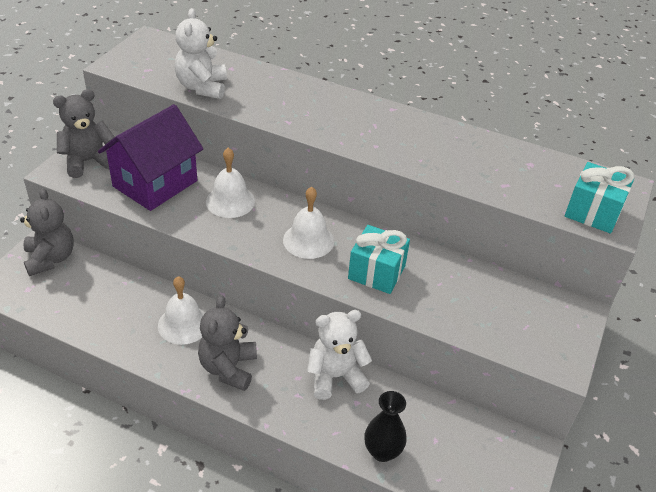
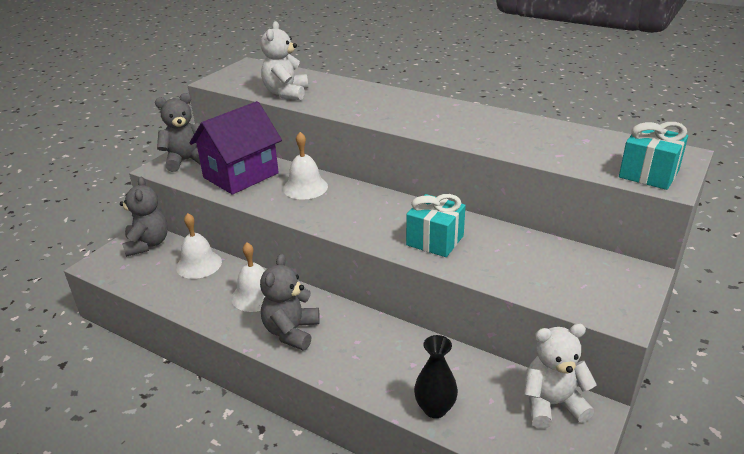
camera: 10 degrees right, 10 degrees down
white bell [283,186,334,259] -> white bell moved to [176,213,222,279]
white teddy bear [307,310,372,400] -> white teddy bear moved to [524,324,597,429]

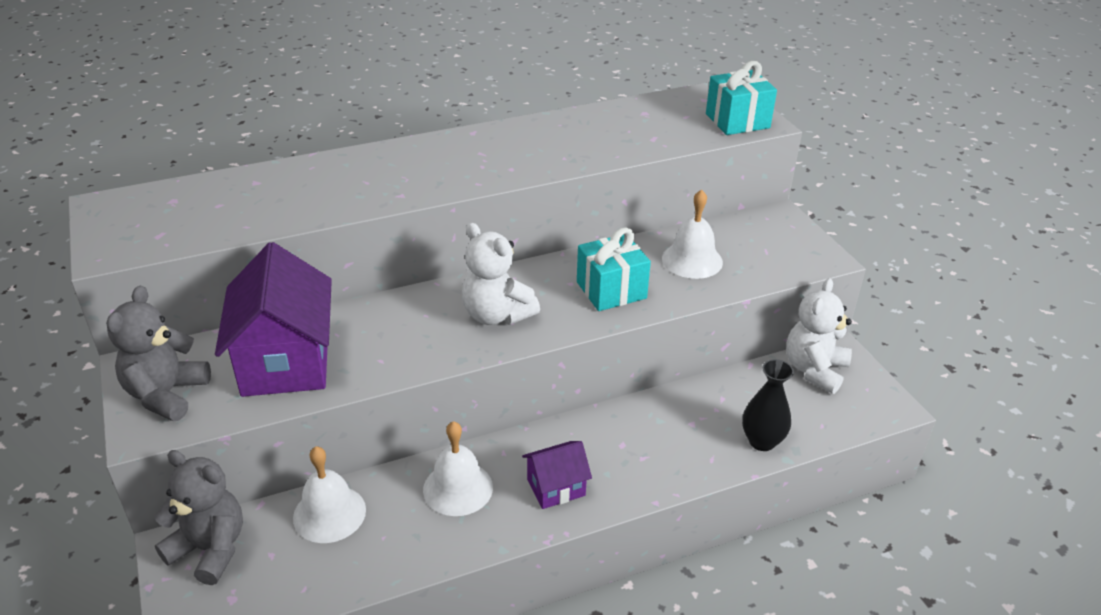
camera: 55 degrees left, 5 degrees up
grey teddy bear [260,254,320,350] -> purple house [522,441,592,509]
white teddy bear [261,21,308,100] -> white teddy bear moved to [462,222,540,325]
white bell [283,132,328,200] -> white bell moved to [662,189,723,279]

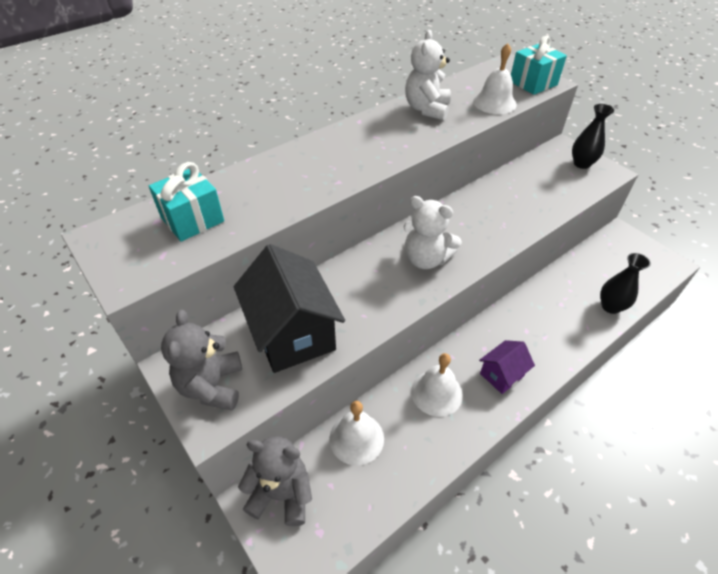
camera: 15 degrees left, 10 degrees up
purple house [215,242,332,397] -> black house [234,244,345,373]
turquoise gift [577,227,651,311] -> turquoise gift moved to [149,162,224,242]
white bell [662,189,723,279] -> white bell moved to [473,43,517,114]
white teddy bear [786,278,852,394] -> white teddy bear moved to [405,30,451,120]
none -> black vase [572,104,614,169]

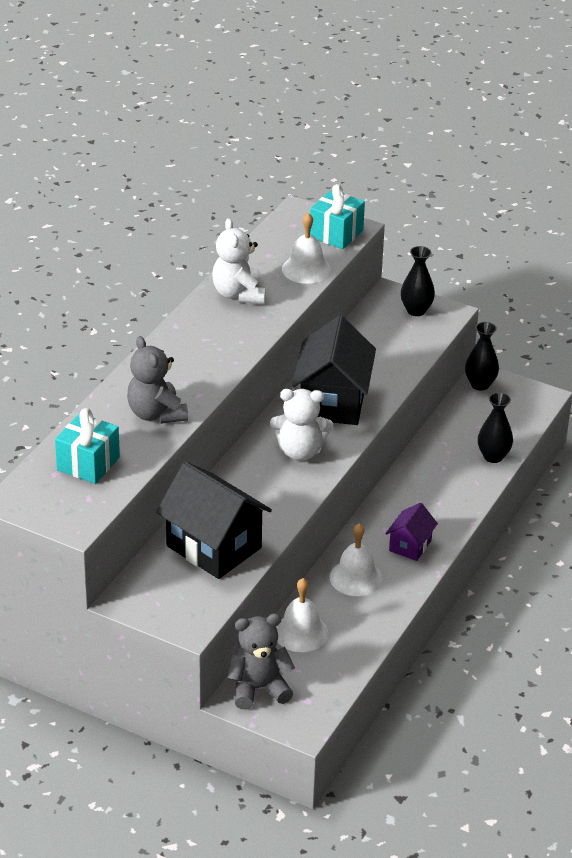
camera: 25 degrees left, 10 degrees down
grey teddy bear [161,310,242,411] -> grey teddy bear moved to [127,336,188,424]
none -> black house [292,316,376,425]
none -> black vase [465,322,499,391]

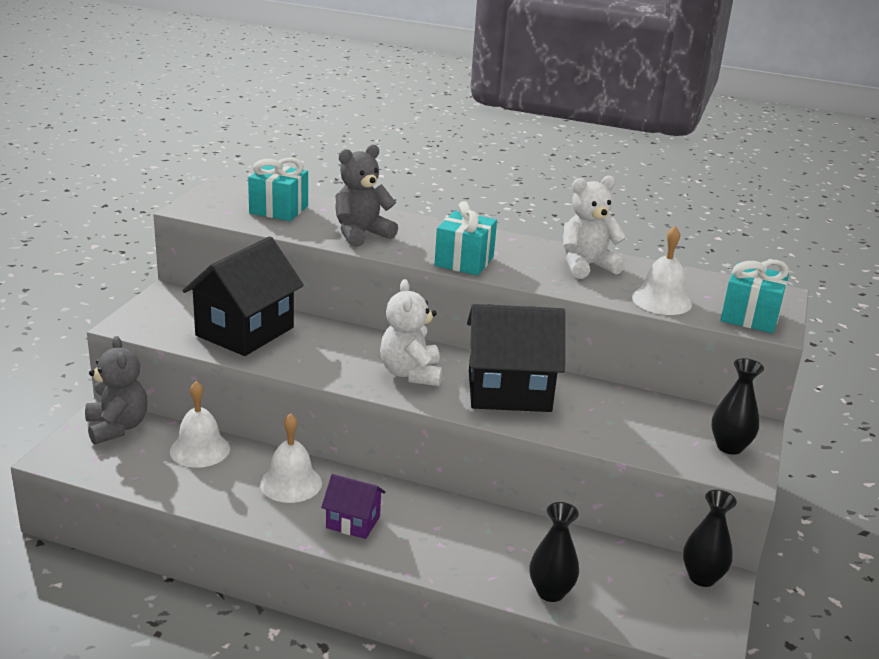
camera: 80 degrees right, 10 degrees down
none -> turquoise gift [435,201,497,275]

